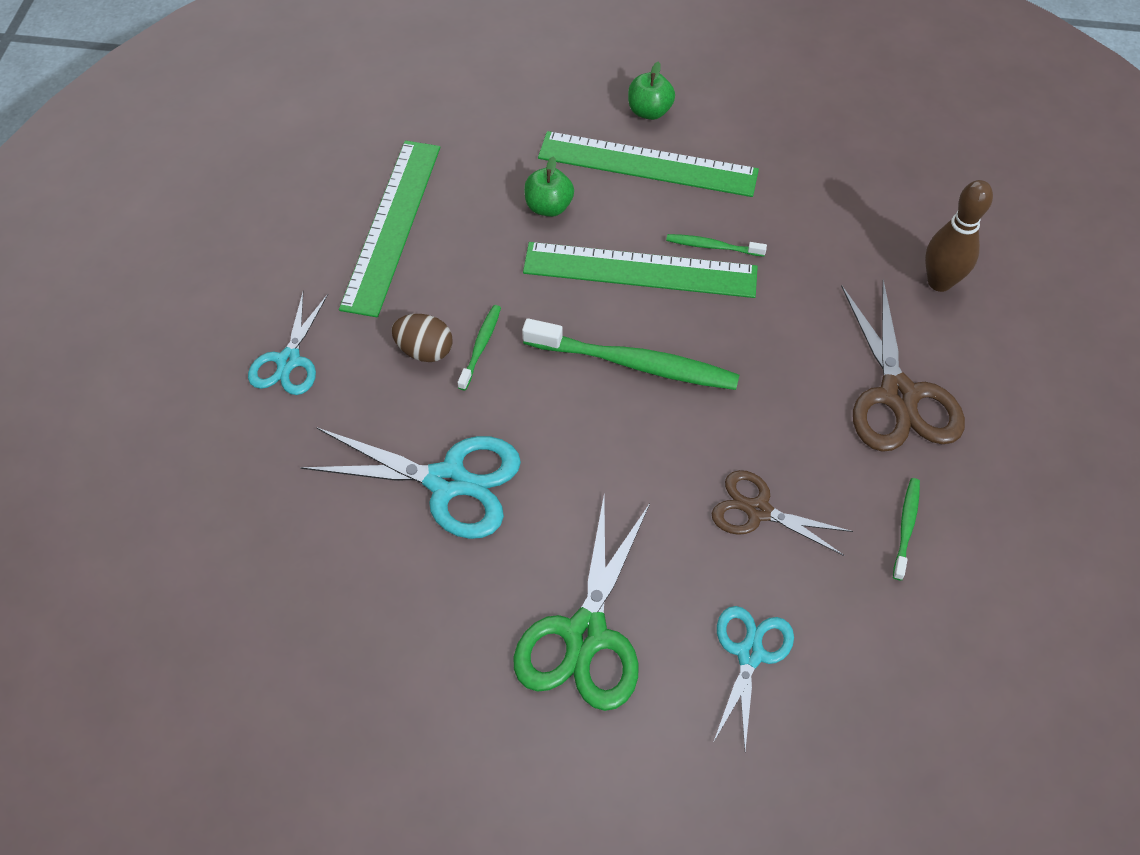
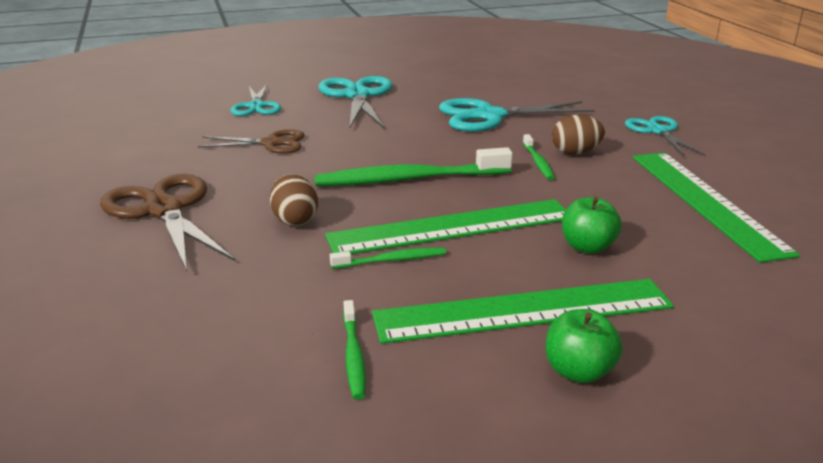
camera: 155 degrees right, 30 degrees down
green scissors [514,497,650,711] -> turquoise scissors [319,76,393,128]
green toothbrush [893,478,920,580] -> green toothbrush moved to [343,300,366,400]
brown bowling pin [925,180,993,292] -> none
none -> brown egg [270,174,318,226]

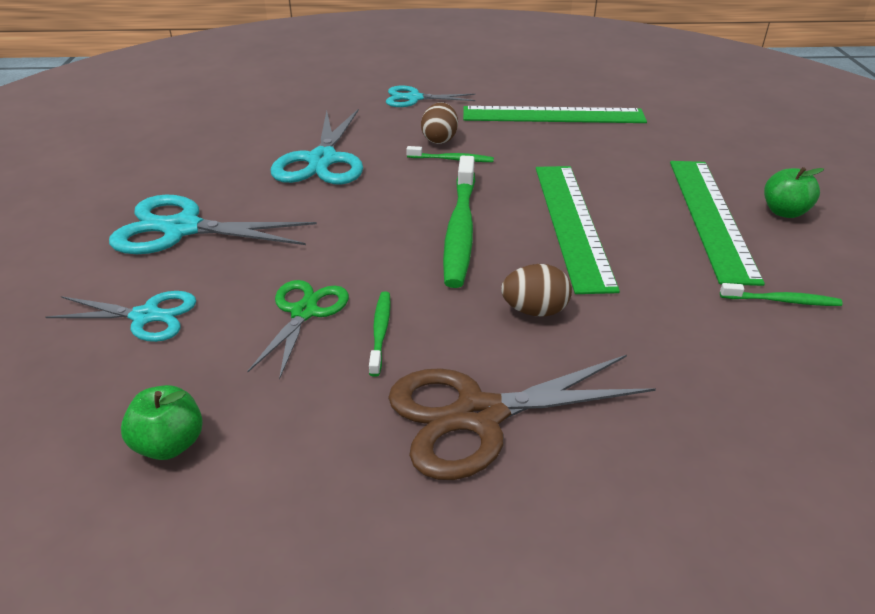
camera: 75 degrees left, 10 degrees up
brown scissors [198,129,305,154] -> green scissors [247,280,349,380]
green toothbrush [330,248,446,269] -> green toothbrush moved to [369,291,391,377]
green apple [562,197,622,254] -> green apple moved to [121,385,203,460]

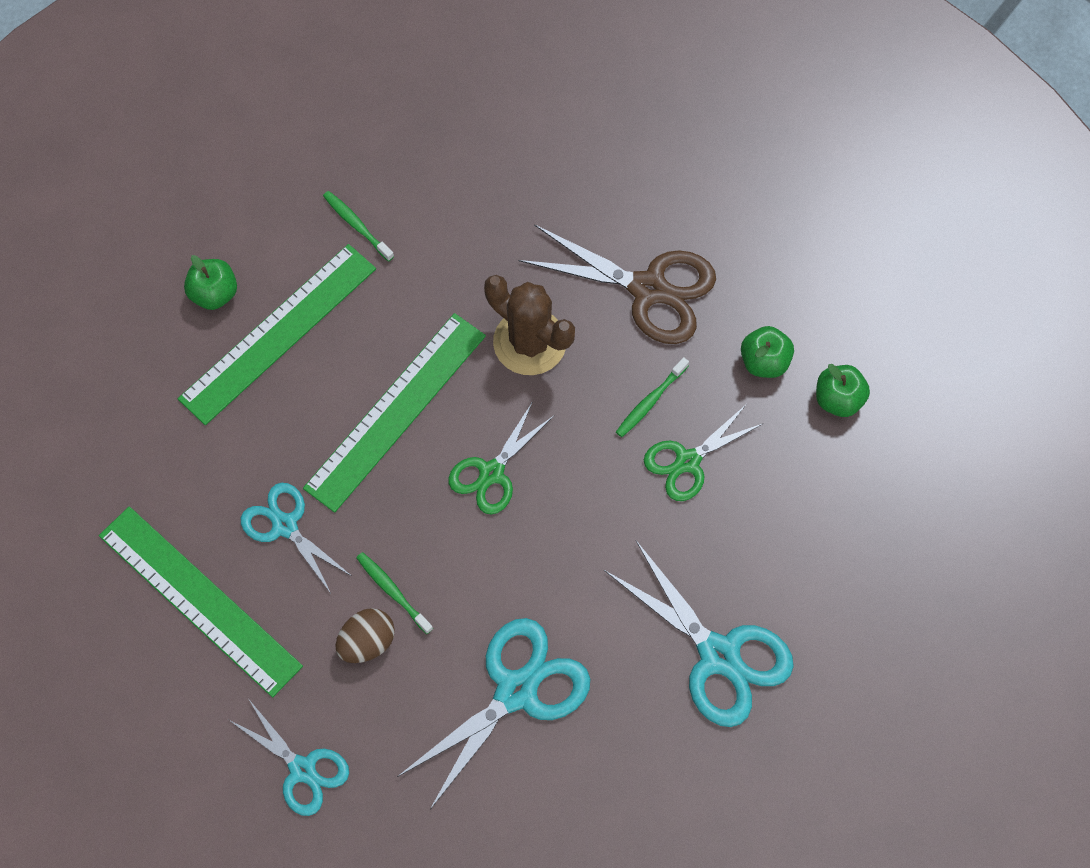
camera: 140 degrees left, 30 degrees up
turquoise scissors [45,291,196,342] -> turquoise scissors moved to [241,483,353,593]
green toothbrush [443,156,475,288] -> green scissors [448,401,554,514]
brown egg [501,264,572,317] -> brown cactus [484,275,575,375]
none -> green apple [741,326,794,378]

